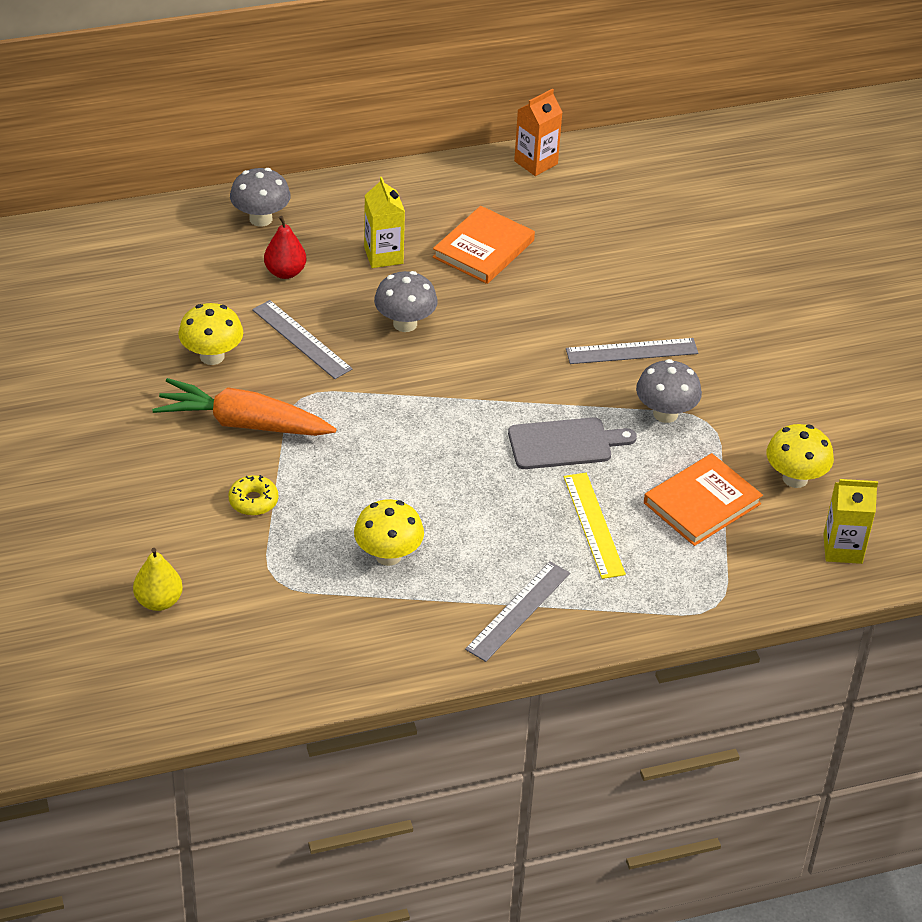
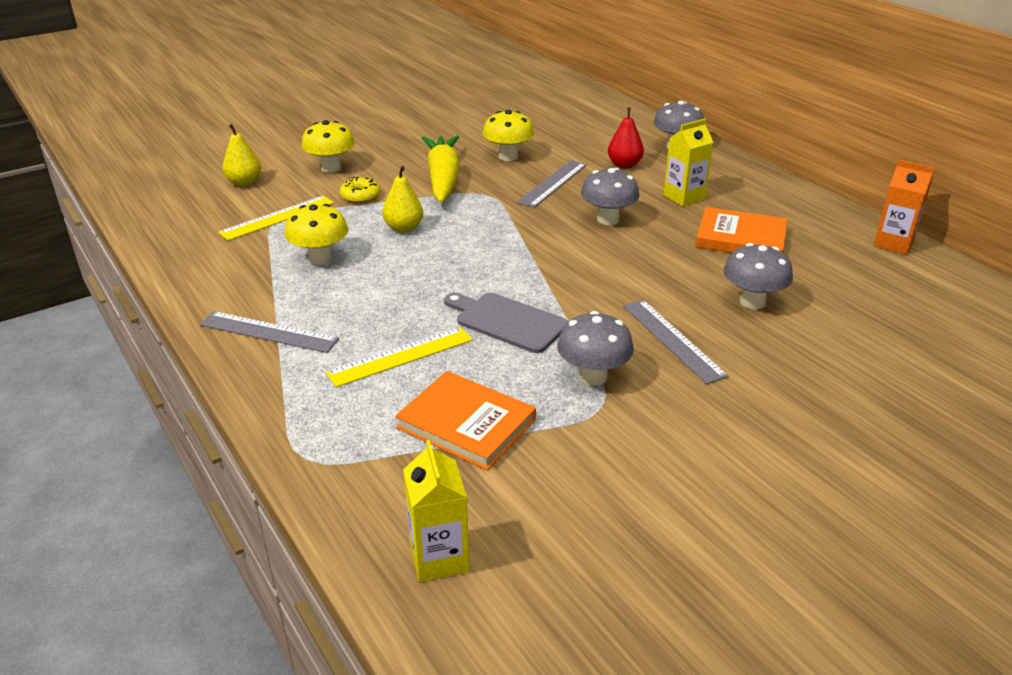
camera: 75 degrees right, 10 degrees down
orange carrot [152,378,336,436] -> yellow carrot [422,135,460,203]
grey cutting board [508,417,637,469] -> grey cutting board turned 150 degrees clockwise [444,293,568,353]
yellow mushroom [767,424,834,488] -> yellow mushroom moved to [302,120,355,173]
none -> yellow ruler [218,196,334,241]
none -> yellow pear [382,166,423,233]
none -> grey mushroom [723,243,793,309]

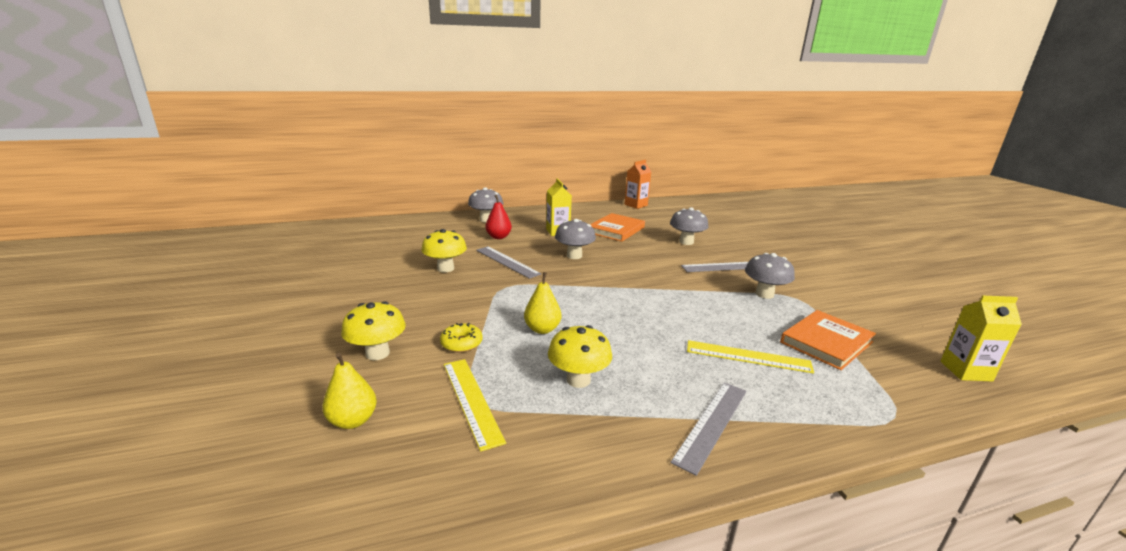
camera: 75 degrees left, 10 degrees down
yellow ruler [326,327,473,387] -> yellow ruler turned 60 degrees counterclockwise [687,340,814,374]
yellow carrot [422,135,460,203] -> none
grey cutting board [444,293,568,353] -> none

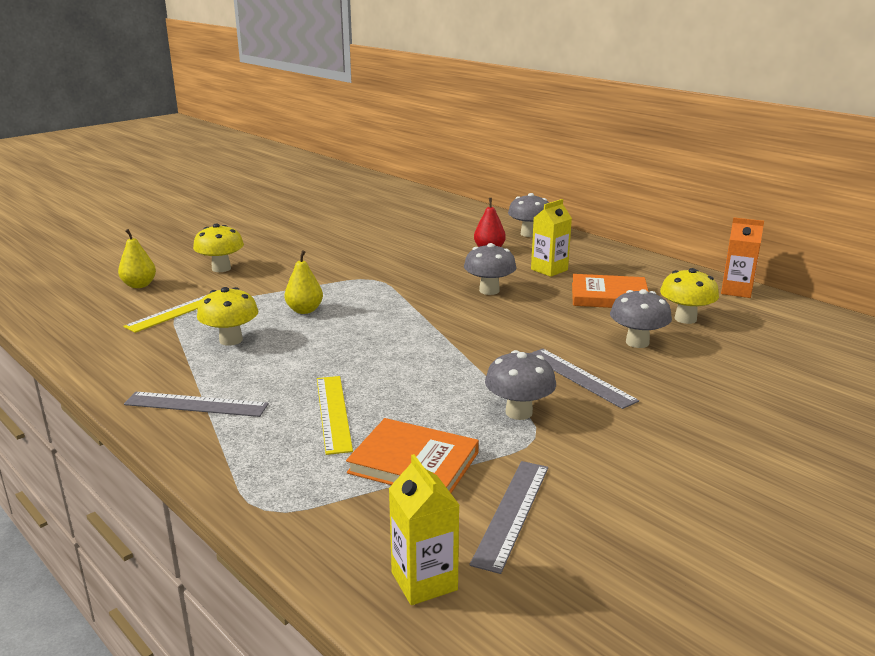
camera: 65 degrees right, 0 degrees up
yellow mushroom [421,229,467,272] -> yellow mushroom moved to [660,268,719,324]
yellow donut [440,323,482,353] -> none
grey ruler [476,246,541,279] -> grey ruler moved to [469,461,548,574]

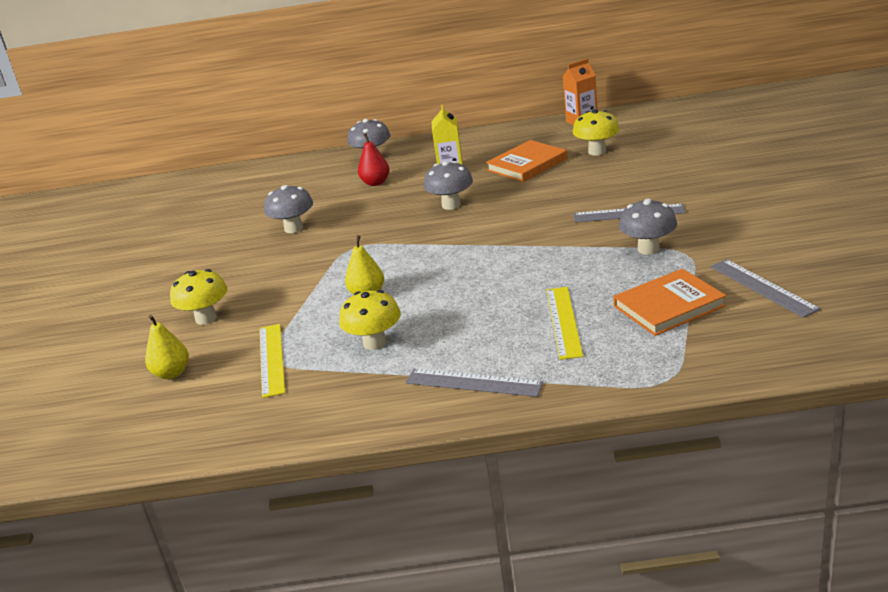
camera: 45 degrees left, 5 degrees up
grey ruler [124,392,269,417] -> grey ruler turned 60 degrees clockwise [405,369,544,397]
yellow ruler [317,376,353,455] -> yellow ruler turned 60 degrees clockwise [547,287,583,360]
yellow carton [389,454,459,605] -> none
grey mushroom [610,289,672,348] -> grey mushroom moved to [264,185,313,233]

